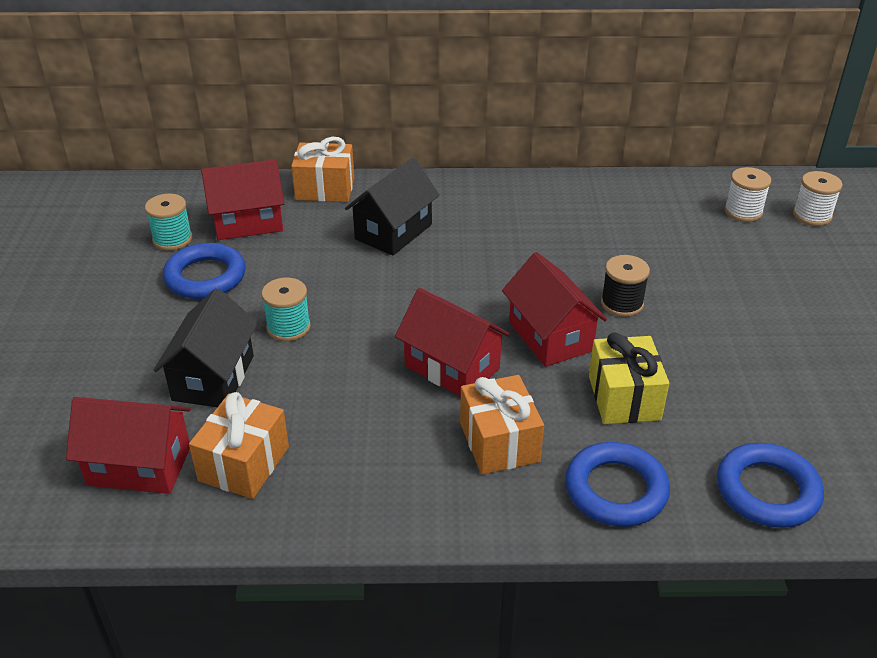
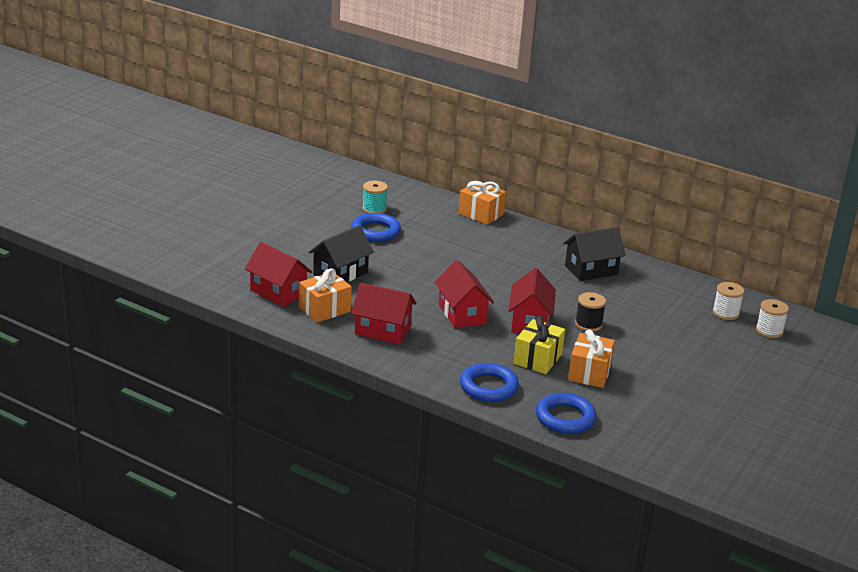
camera: 30 degrees right, 10 degrees down
red house [201,159,284,240] -> red house moved to [351,283,417,344]
turquoise spool [261,277,311,341] -> none
black house [345,158,440,255] -> black house moved to [563,227,626,281]
orange gift [460,375,544,475] -> orange gift moved to [568,329,615,388]

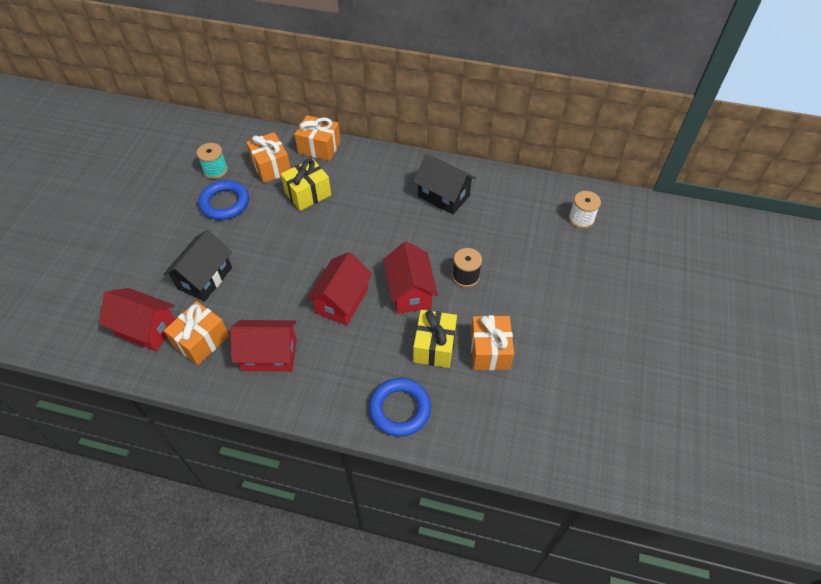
camera: 15 degrees left, 25 degrees up
red house [435,260,494,328] -> red house turned 60 degrees clockwise [306,252,372,325]
blue ring [536,393,596,434] -> none
black house [563,227,626,281] -> black house turned 75 degrees clockwise [414,154,476,215]
white spool [756,299,789,338] -> none
none -> orange gift [246,132,291,183]
none -> yellow gift [281,159,331,211]

